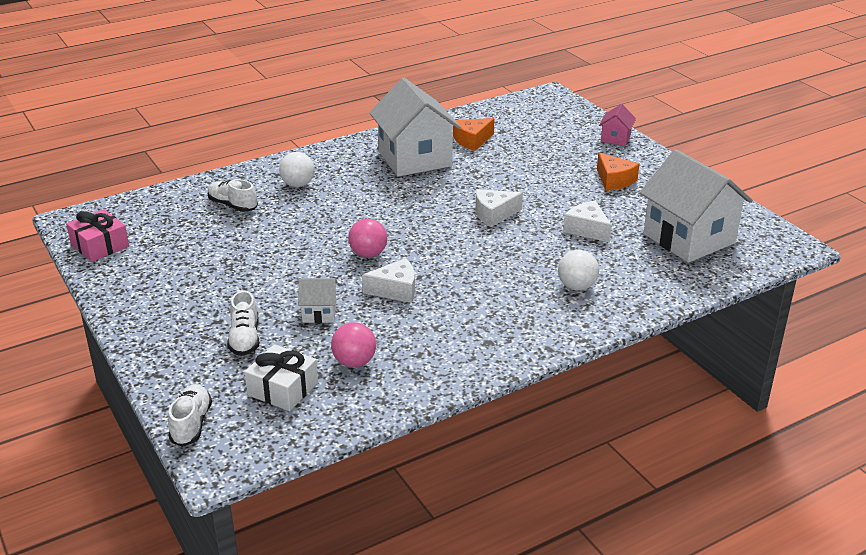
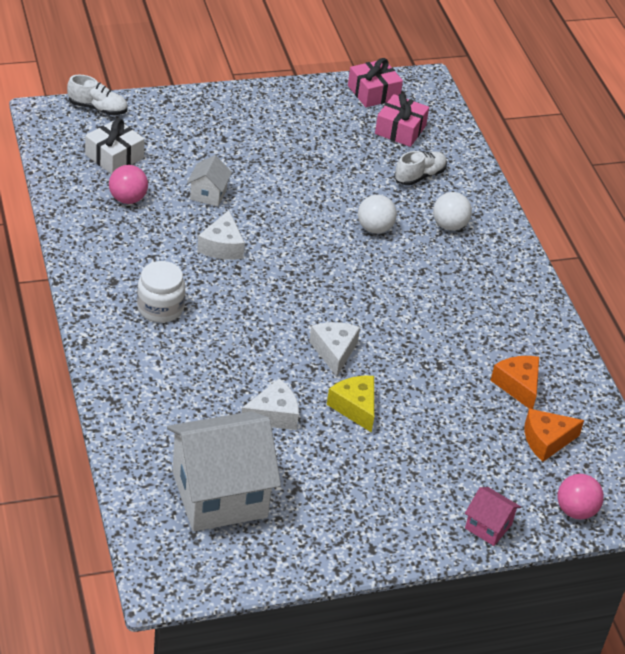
camera: 100 degrees right, 10 degrees up
white shoe [227,290,259,356] -> none
pink ball [348,218,387,258] -> pink ball moved to [557,474,604,520]
white house [369,78,461,176] -> none
white ball [558,250,599,291] -> white ball moved to [358,195,397,234]
orange cheese [597,153,639,191] -> orange cheese moved to [525,409,584,462]
none -> white jar [137,261,185,323]
none -> yellow cheese [327,376,374,433]
none -> pink gift [375,93,429,147]

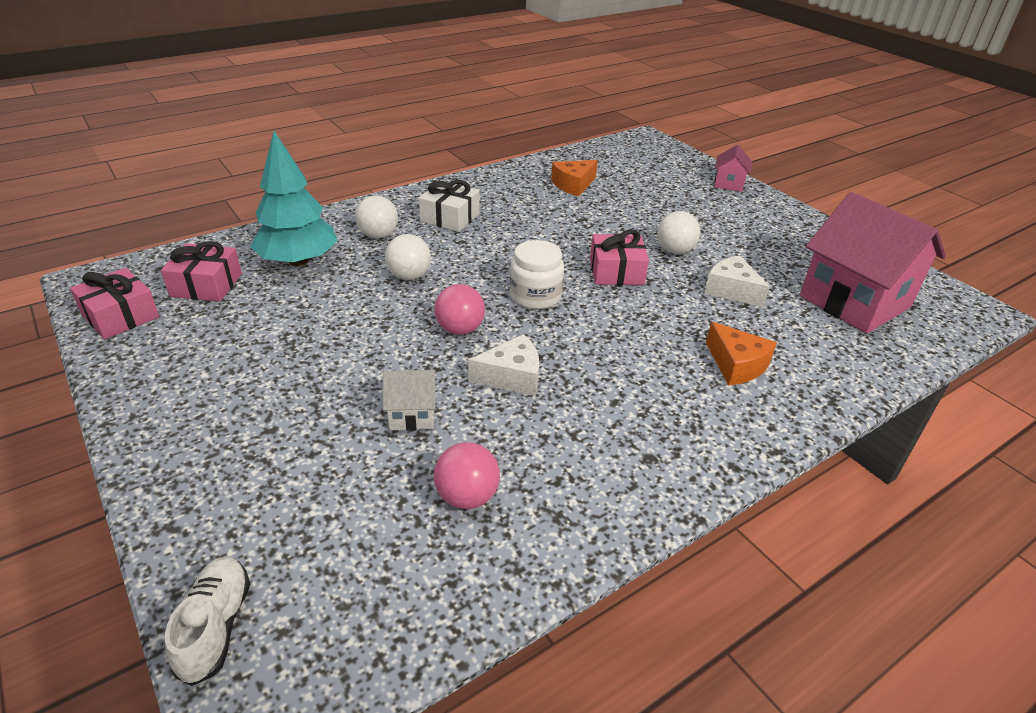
camera: 105 degrees left, 5 degrees down
white gift [85,119,145,174] -> white gift moved to [419,180,480,232]
white jar [137,261,185,323] -> white jar moved to [510,240,564,309]
white house [167,411,281,532] -> pink house [800,192,946,334]
white cheese [309,322,360,377] -> pink gift [590,229,649,285]
yellow cheese [327,376,374,433] -> white ball [657,211,701,254]
white shoe [394,151,447,186] -> turquoise tree [250,131,338,266]
orange cheese [525,409,584,462] -> orange cheese moved to [706,322,777,385]
pink ball [557,474,604,520] -> pink ball moved to [434,284,485,335]

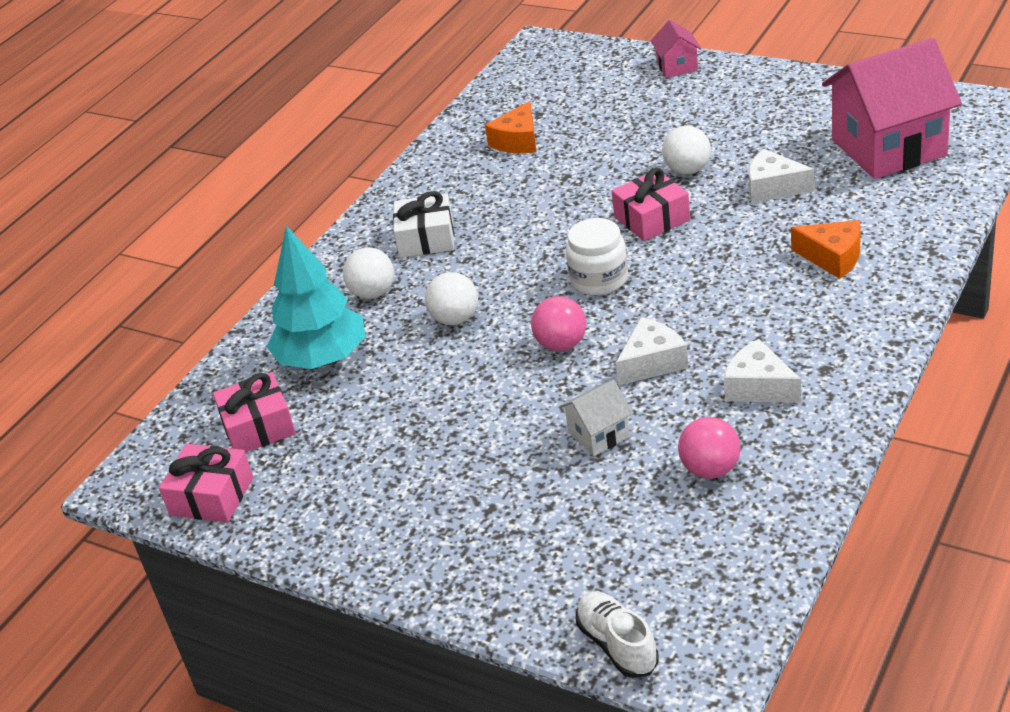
camera: 20 degrees left, 0 degrees up
pink house [800,192,946,334] -> pink house turned 45 degrees counterclockwise [822,38,962,179]
none -> white cheese [724,339,801,403]

